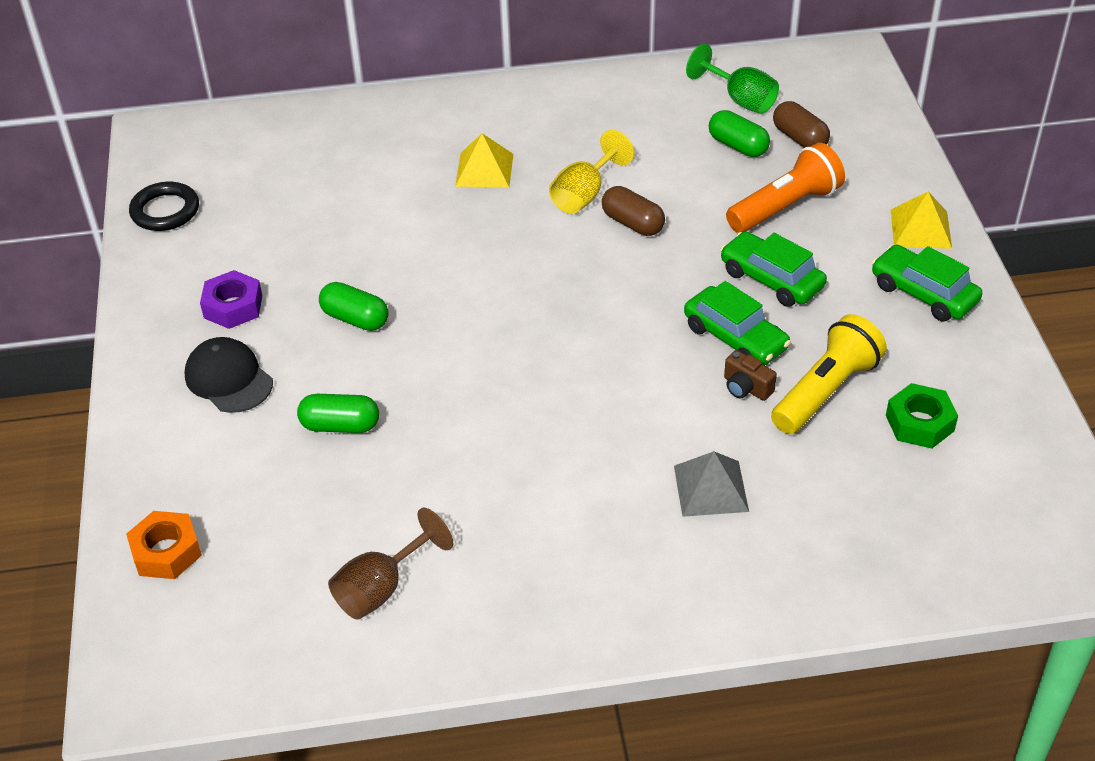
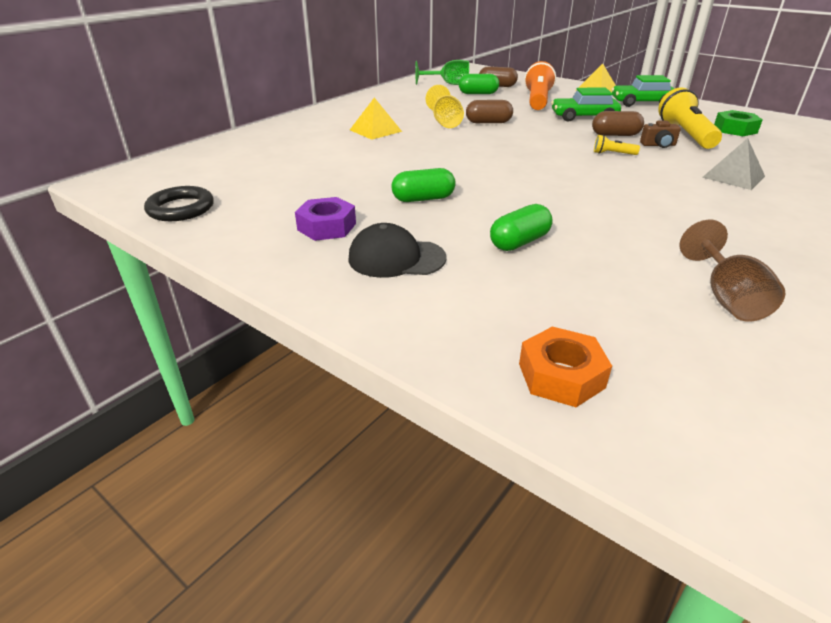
camera: 45 degrees left, 10 degrees down
green car [684,281,791,365] -> brown capsule [592,111,644,136]
none -> yellow flashlight [594,135,640,155]

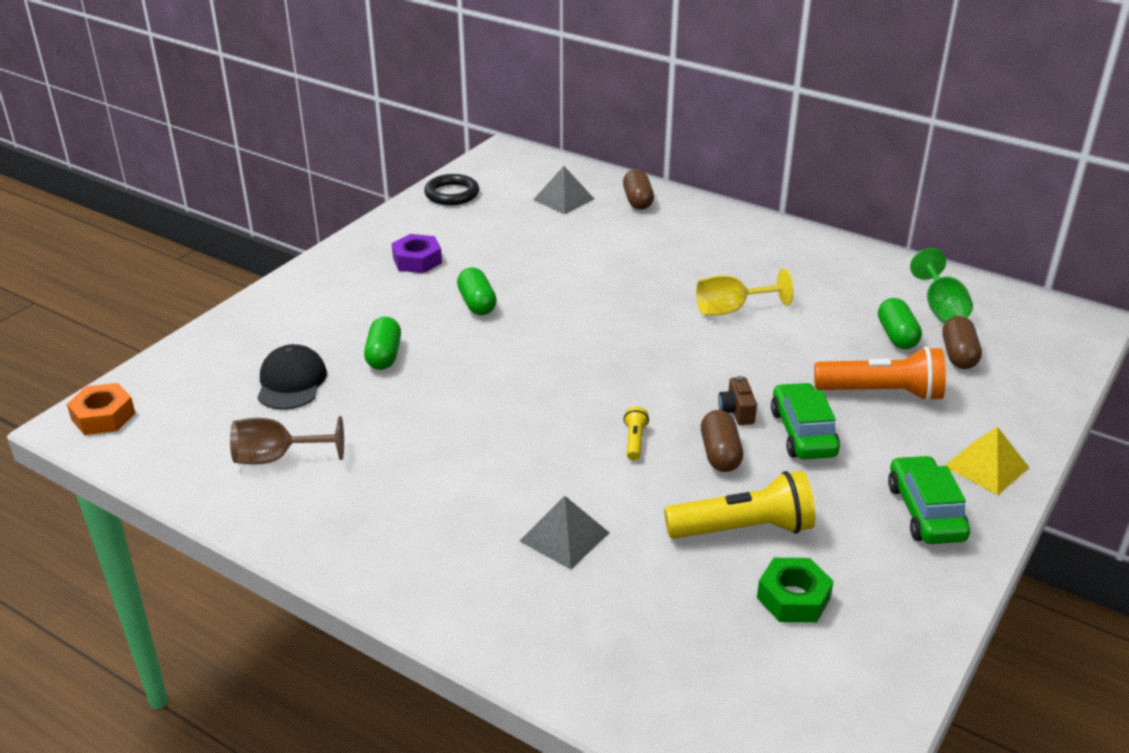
camera: 85 degrees right, 0 degrees up
black cap [348,223,447,278] -> black cap moved to [257,344,327,410]
yellow pyramid [350,98,402,140] -> none
brown capsule [466,100,513,123] -> brown capsule moved to [623,169,654,210]
green capsule [490,204,553,251] -> green capsule turned 45 degrees clockwise [364,317,401,370]
orange nut [519,326,612,407] -> orange nut moved to [67,383,135,435]
brown camera [640,121,681,148] -> brown camera moved to [718,376,757,425]
none -> grey pyramid [533,166,594,214]

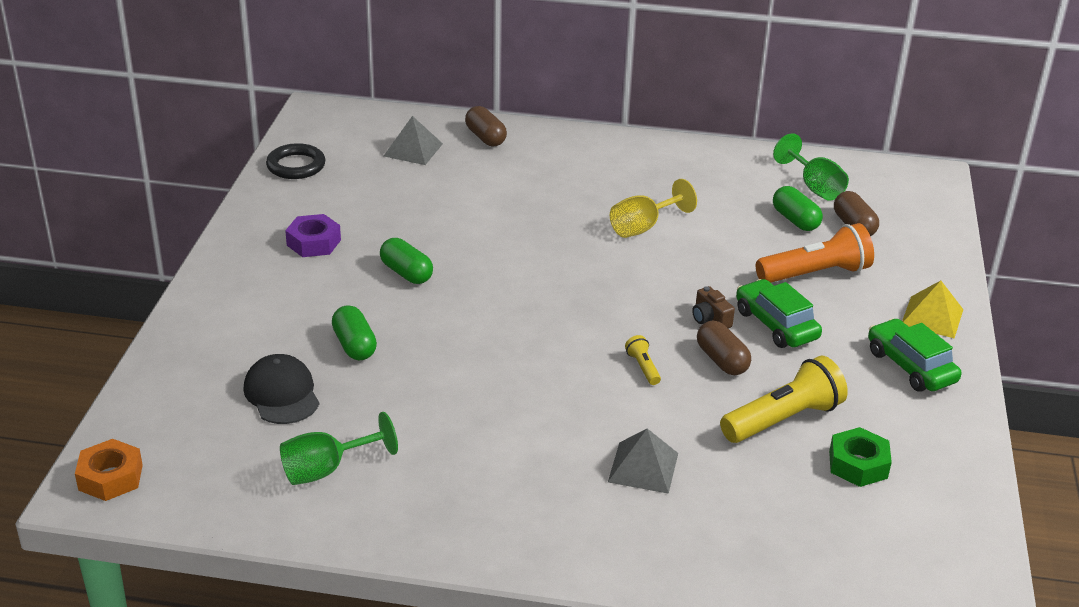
camera: 25 degrees left, 0 degrees up
brown goblet [230,416,344,465] -> green goblet [280,412,398,485]

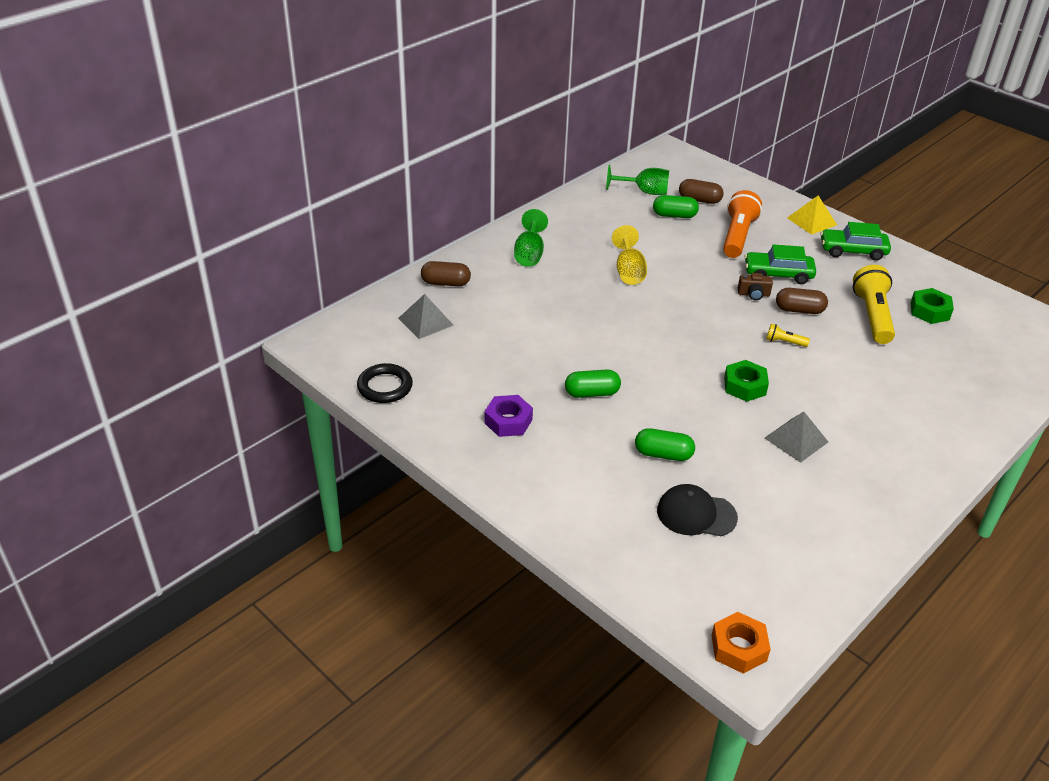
camera: 55 degrees left, 5 degrees up
green goblet [280,412,398,485] -> green goblet moved to [514,209,548,267]
grey pyramid [608,429,678,494] -> grey pyramid moved to [765,412,828,463]
none -> green nut [724,360,769,402]

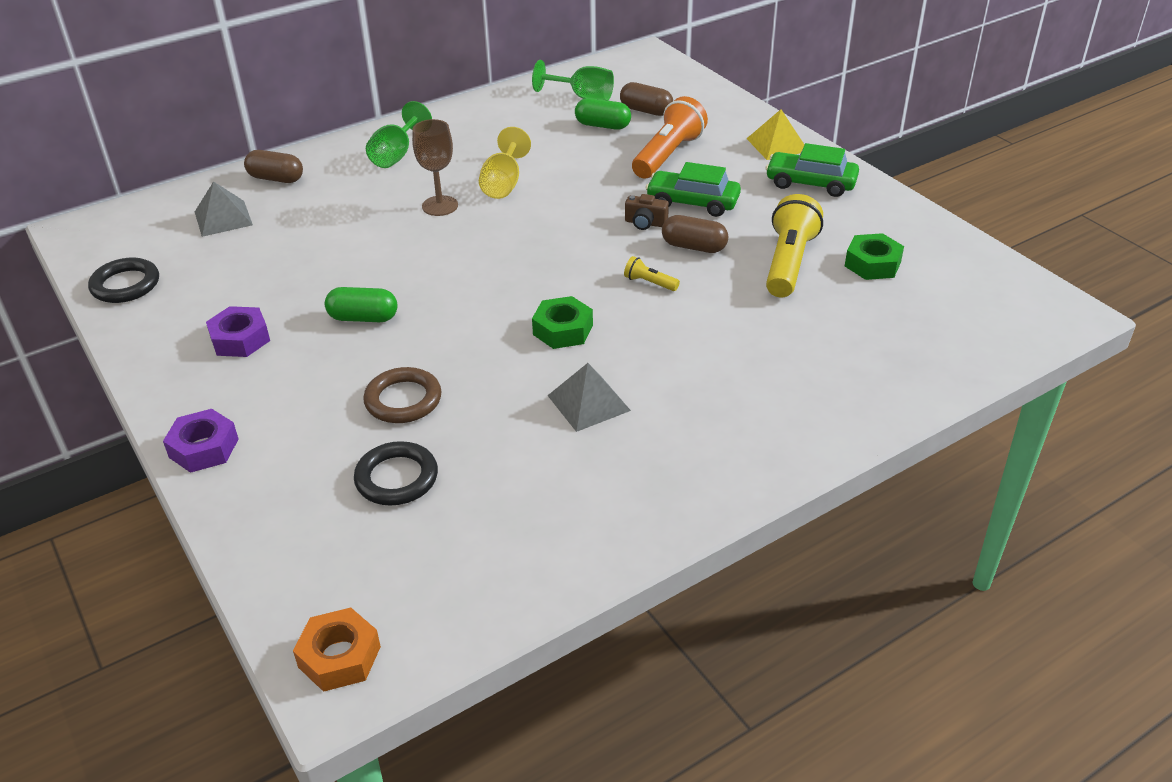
camera: 15 degrees right, 0 degrees up
green capsule [635,428,695,461] -> brown ring [363,367,442,423]
black cap [657,484,738,536] -> black ring [354,441,438,505]
none -> purple nut [163,409,239,473]
none -> brown goblet [412,119,458,216]

